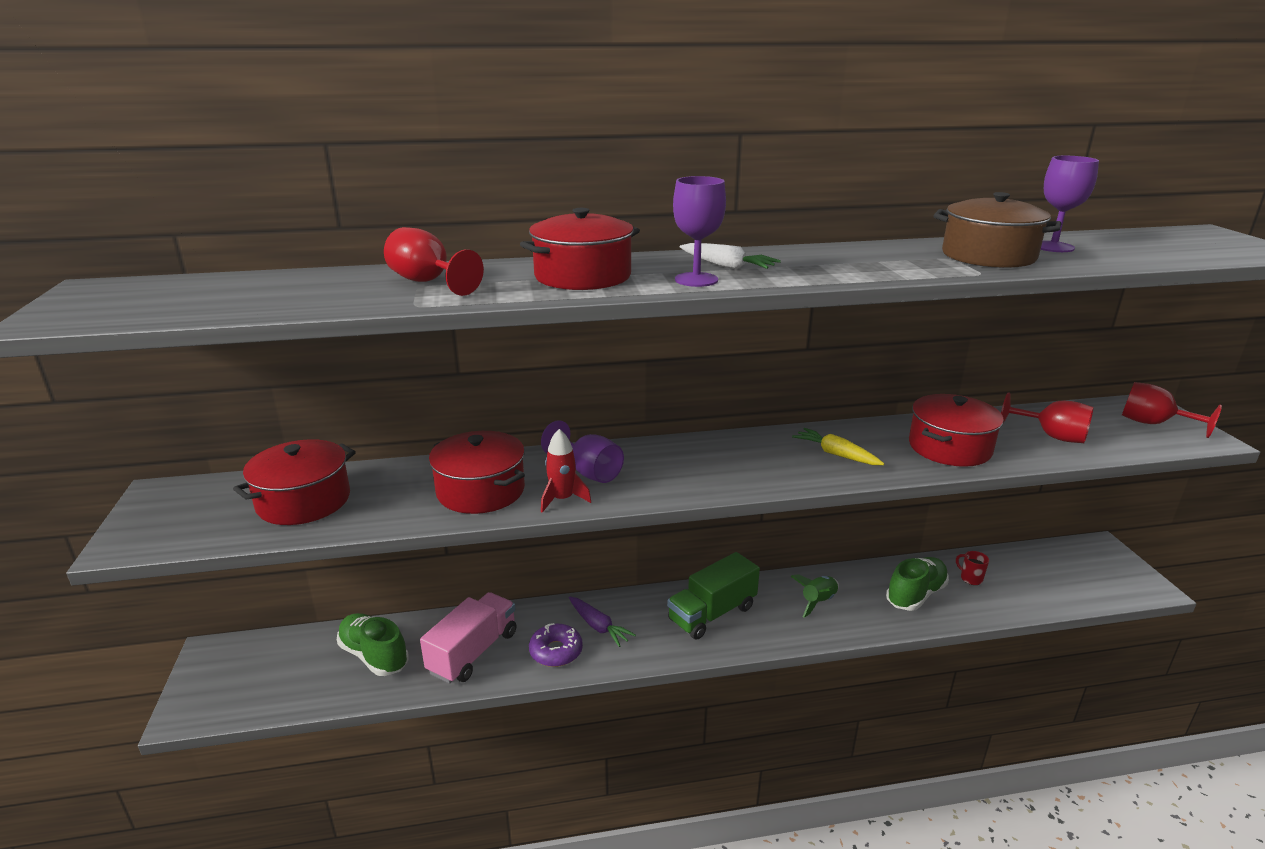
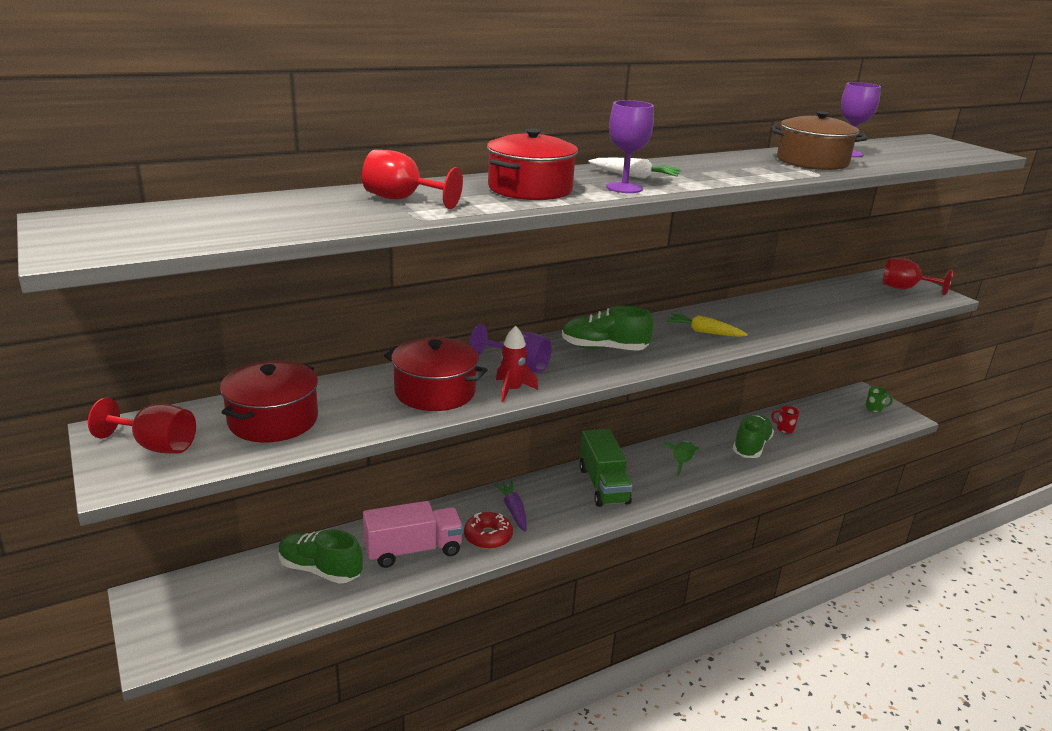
camera: 20 degrees left, 0 degrees up
pink truck [420,592,516,684] -> pink truck turned 60 degrees clockwise [363,501,463,568]
purple donut [529,623,583,667] -> red donut [464,512,513,549]
purple carrot [569,597,636,647] -> purple carrot turned 135 degrees counterclockwise [493,481,527,532]
green truck [667,552,760,640] -> green truck turned 45 degrees counterclockwise [579,429,633,507]
red pot [909,394,1004,467] -> none
red goblet [1001,392,1094,443] -> red goblet moved to [88,398,196,454]
none -> green shoe [562,306,654,351]
none -> green mug [865,386,893,412]

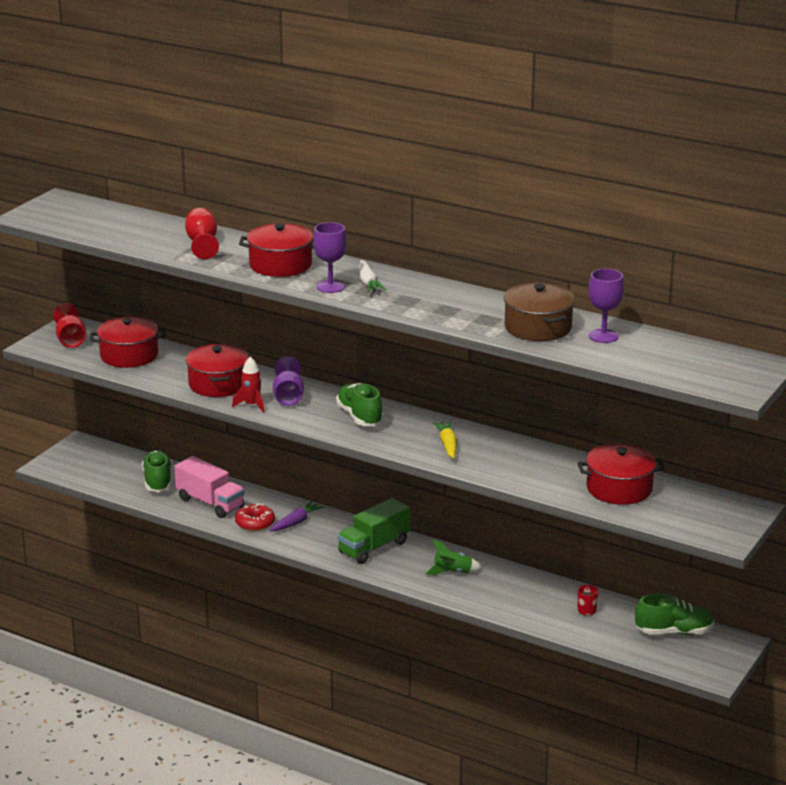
camera: 60 degrees right, 0 degrees up
green shoe [733,415,774,458] -> green shoe moved to [635,594,714,635]
green mug [865,386,893,412] -> none
red goblet [883,258,953,295] -> none
none -> red pot [578,443,664,505]

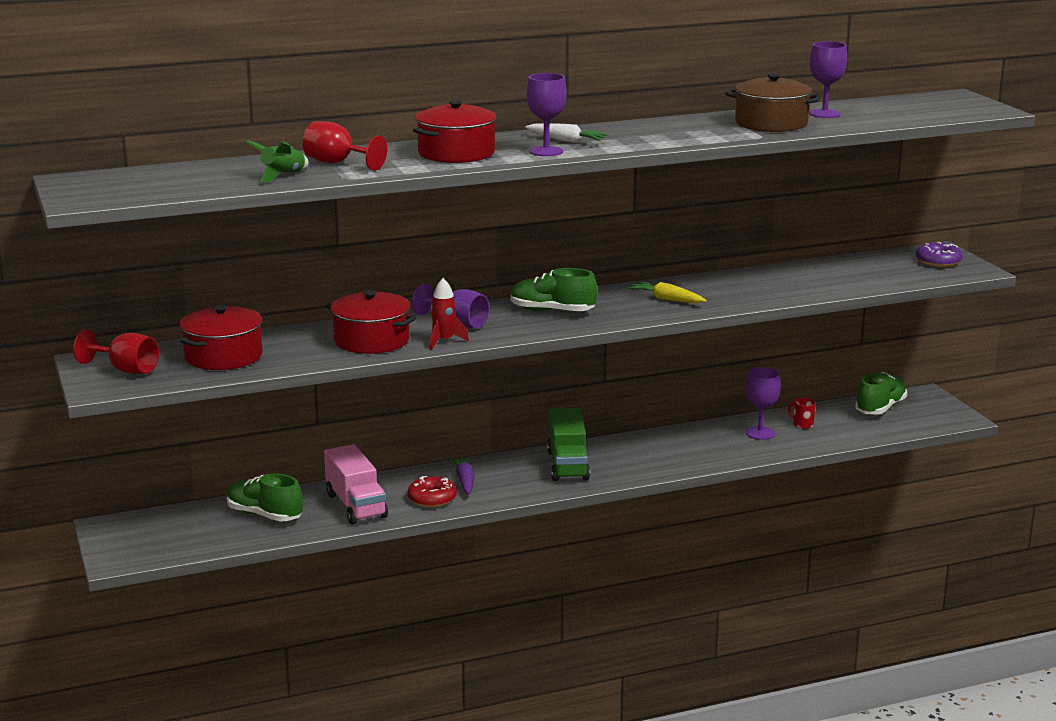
camera: 50 degrees left, 5 degrees down
pink truck [174,456,245,518] -> pink truck turned 75 degrees clockwise [324,444,388,525]
green rocket [425,539,483,575] -> green rocket moved to [246,140,309,182]
red pot [578,443,664,505] -> none
none -> purple goblet [746,367,781,440]
none -> purple donut [916,242,963,267]

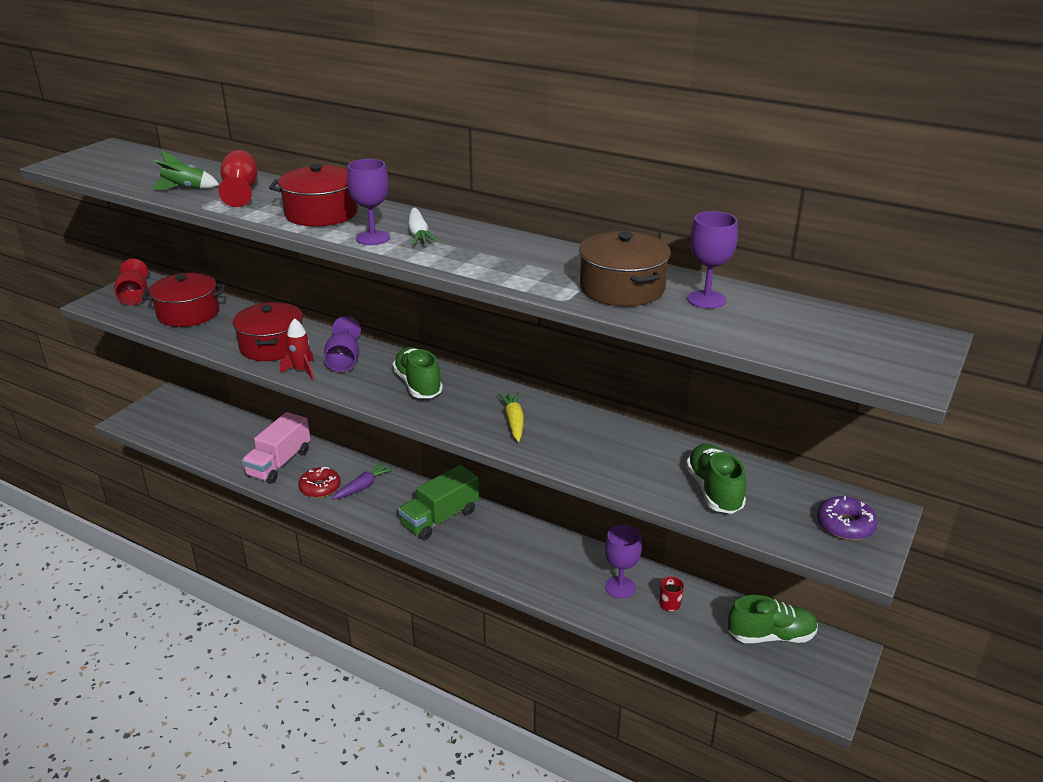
camera: 50 degrees right, 10 degrees up
green shoe [227,473,303,522] -> green shoe moved to [686,443,746,514]

